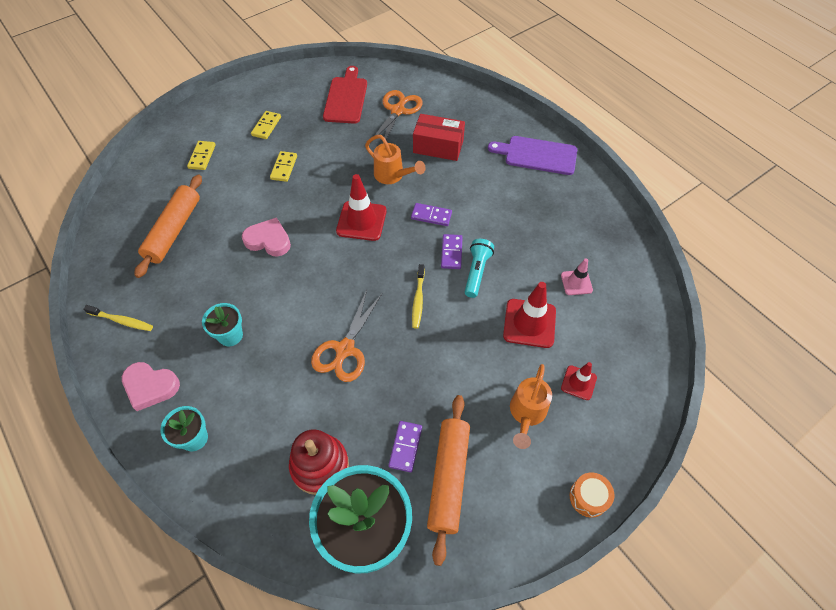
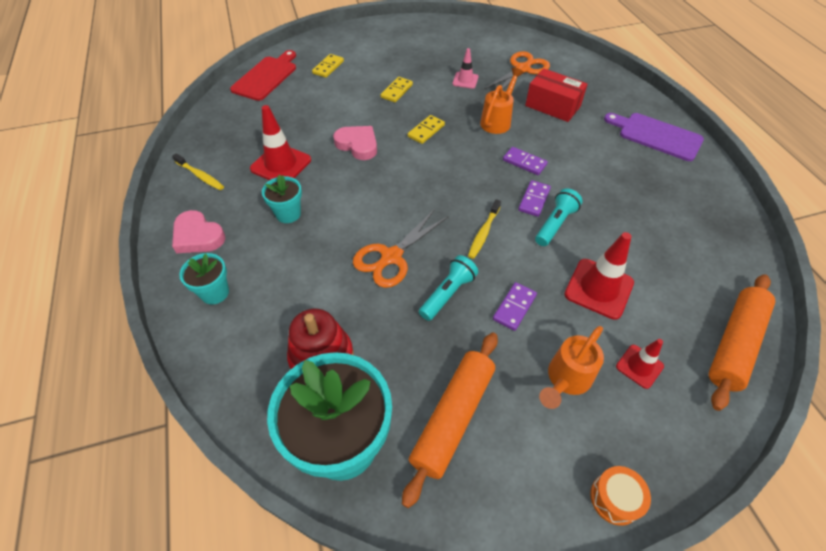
camera: 20 degrees right, 5 degrees down
orange rolling pin [135,175,202,278] -> orange rolling pin moved to [709,274,775,411]
yellow domino [251,111,281,139] -> yellow domino moved to [408,115,445,144]
red cutting board [323,66,367,124] -> red cutting board moved to [230,50,296,101]
red traffic cone [336,174,387,241] -> red traffic cone moved to [250,105,311,180]
orange watering can [365,135,426,184] -> orange watering can turned 120 degrees counterclockwise [480,67,524,134]
purple domino [388,421,422,472] -> purple domino moved to [493,282,537,331]
pink traffic cone [561,258,593,295] -> pink traffic cone moved to [452,48,479,89]
none -> turquoise flashlight [419,255,478,321]

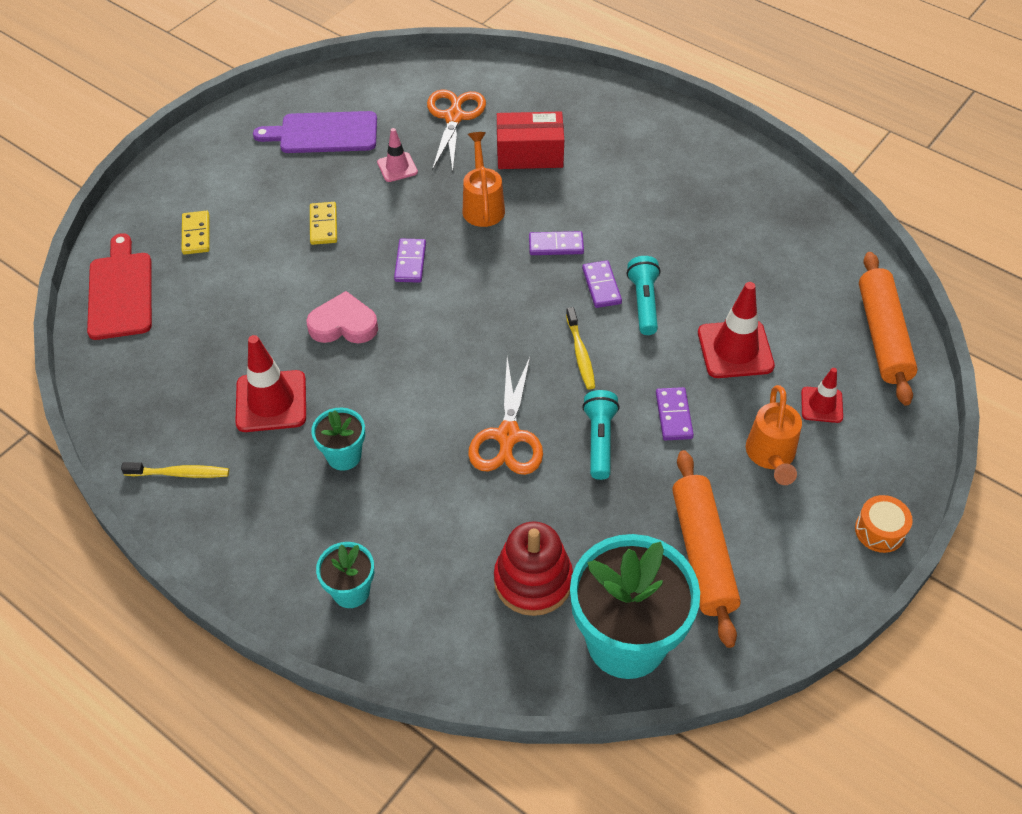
camera: 35 degrees left, 0 degrees up
pink heart [172,210,226,253] -> none
yellow domino [408,115,445,144] -> purple domino [394,239,426,283]
purple cutting board [604,113,704,161] -> purple cutting board moved to [253,111,377,153]

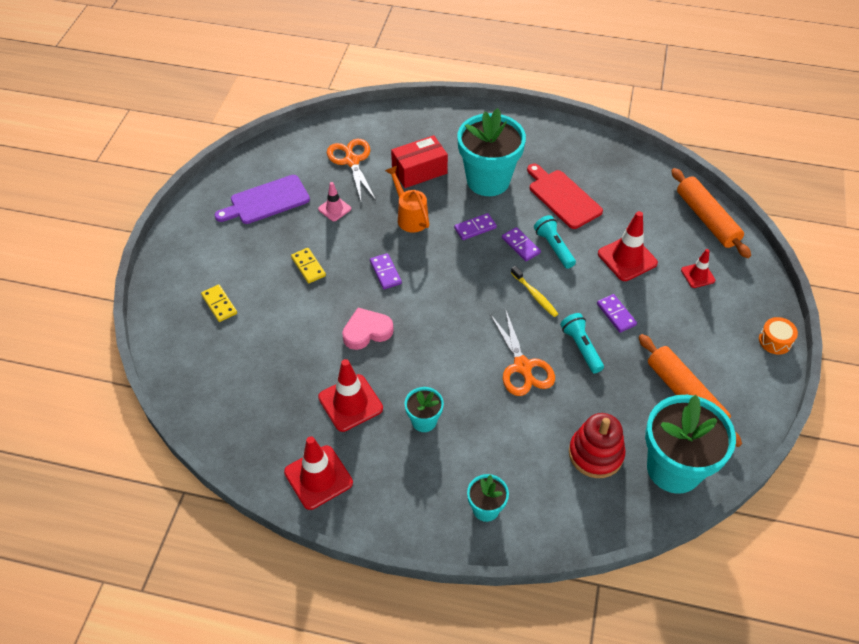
camera: 25 degrees left, 0 degrees up
red cutting board [87,233,152,340] -> red cutting board moved to [527,164,603,229]
yellow toothbrush [121,462,229,478] -> red traffic cone [284,436,353,510]
orange watering can [746,385,802,485] -> none
none -> turquoise flower pot [457,108,526,196]

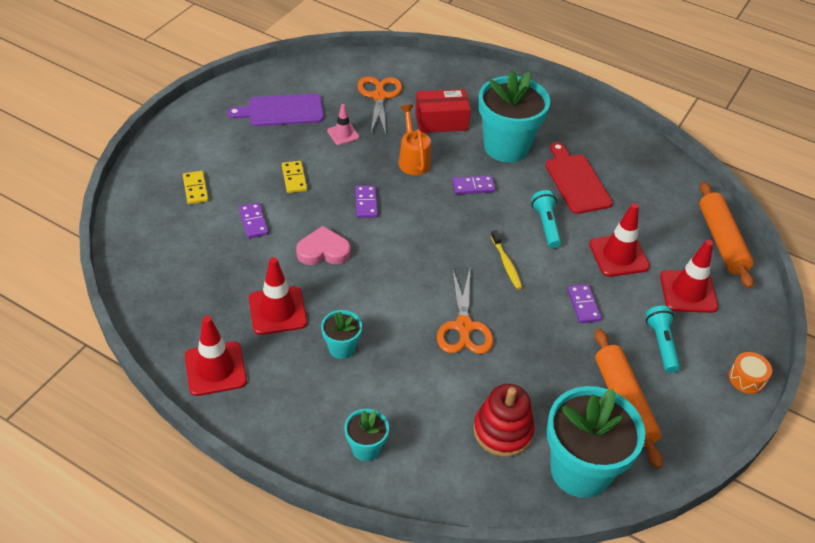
camera: 15 degrees right, 5 degrees down
purple domino [502,227,541,261] -> purple domino moved to [239,203,269,238]
turquoise flashlight [560,313,604,373] -> turquoise flashlight moved to [645,306,680,373]
red traffic cone [681,249,715,288] -> red traffic cone [660,240,718,313], size x1.73

